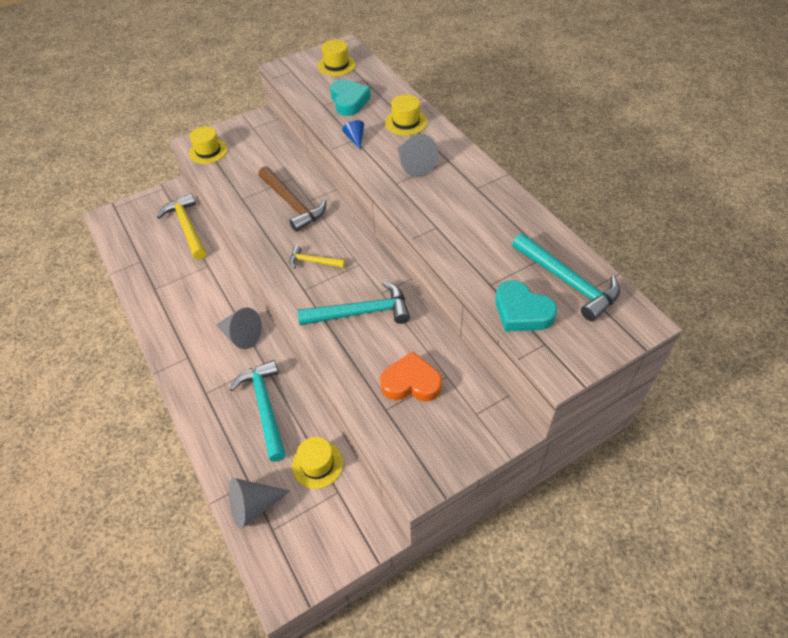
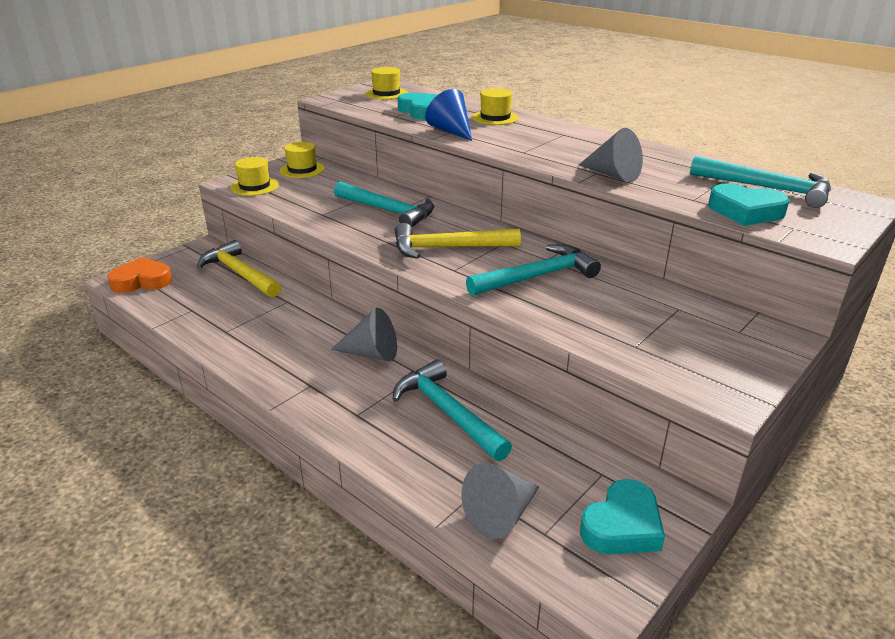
camera: 20 degrees left, 20 degrees down
brown hammer [258,166,326,232] -> turquoise hammer [334,182,434,227]
yellow hammer [289,245,345,268] -> yellow hammer [395,223,521,259], size x1.79
yellow hat [292,437,343,489] -> yellow hat moved to [280,142,325,178]
blue cone [342,120,364,149] -> blue cone [425,89,472,141], size x1.74
orange heart [380,352,442,402] -> orange heart moved to [107,257,172,293]
grey cone [397,134,438,178] -> grey cone moved to [579,128,643,182]
none -> turquoise heart [580,479,665,555]

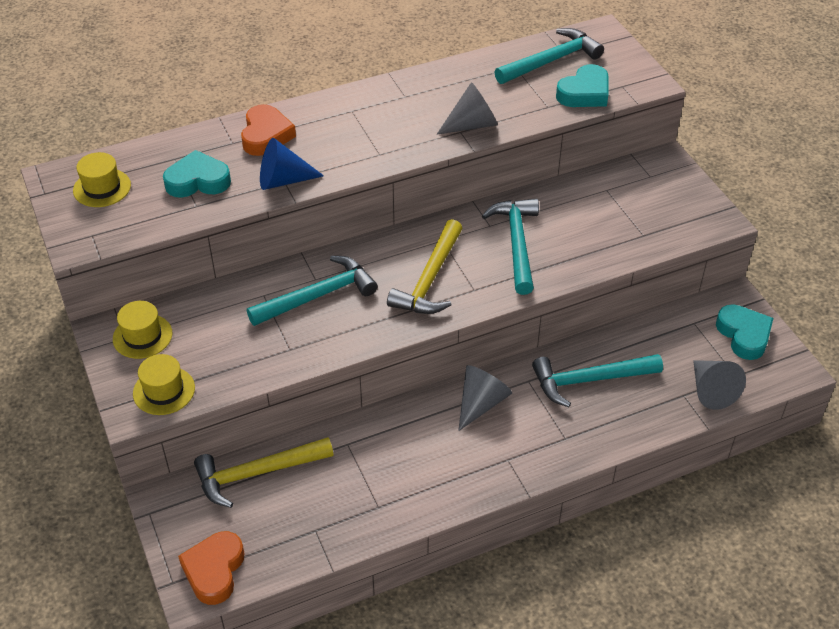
camera: 65 degrees left, 15 degrees up
yellow hat [472,88,519,125] -> orange heart [241,104,296,156]

